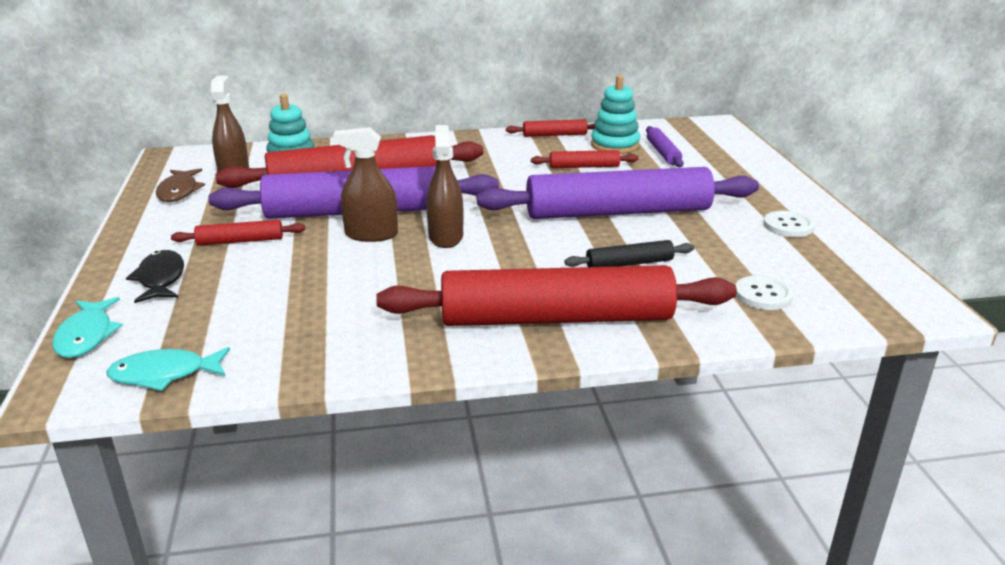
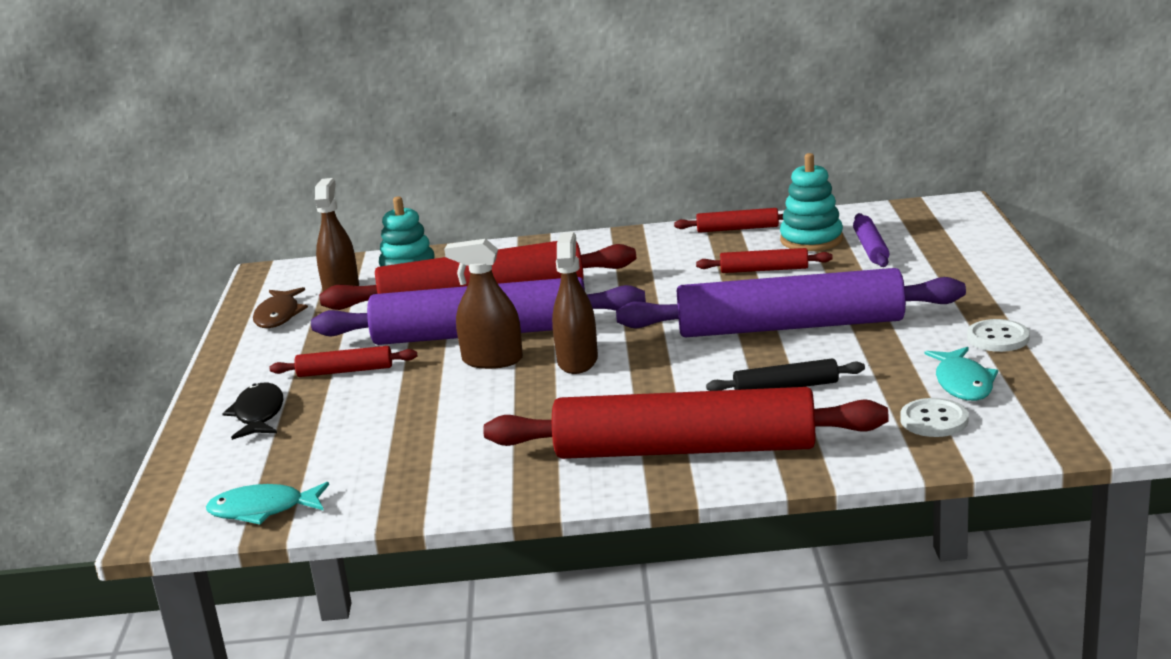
camera: 10 degrees right, 5 degrees down
turquoise fish [52,297,123,358] -> turquoise fish moved to [925,347,998,401]

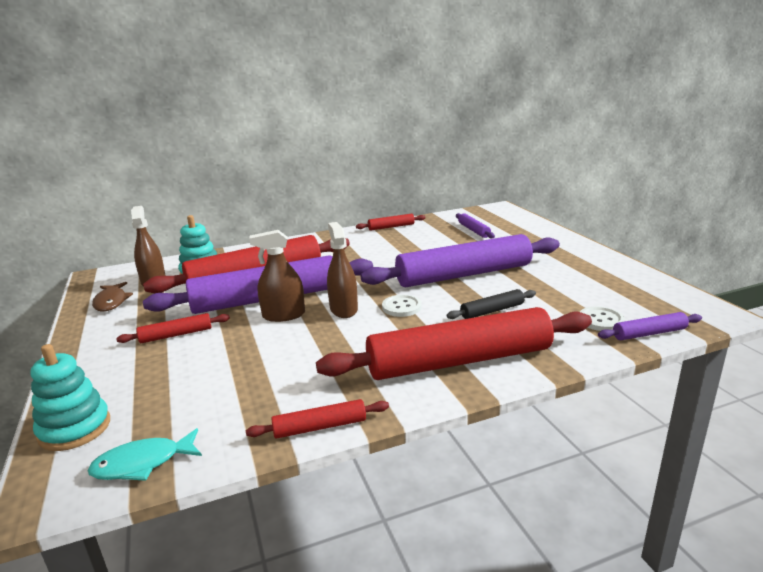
camera: 20 degrees left, 0 degrees up
black fish [222,383,283,440] -> none
red rolling pin [696,248,833,273] -> red rolling pin moved to [246,399,389,439]
turquoise stacking toy [780,153,843,251] -> turquoise stacking toy moved to [31,344,110,451]
turquoise fish [925,347,998,401] -> none
white button [967,319,1030,352] -> white button moved to [382,295,422,317]
none -> purple rolling pin [598,312,702,340]

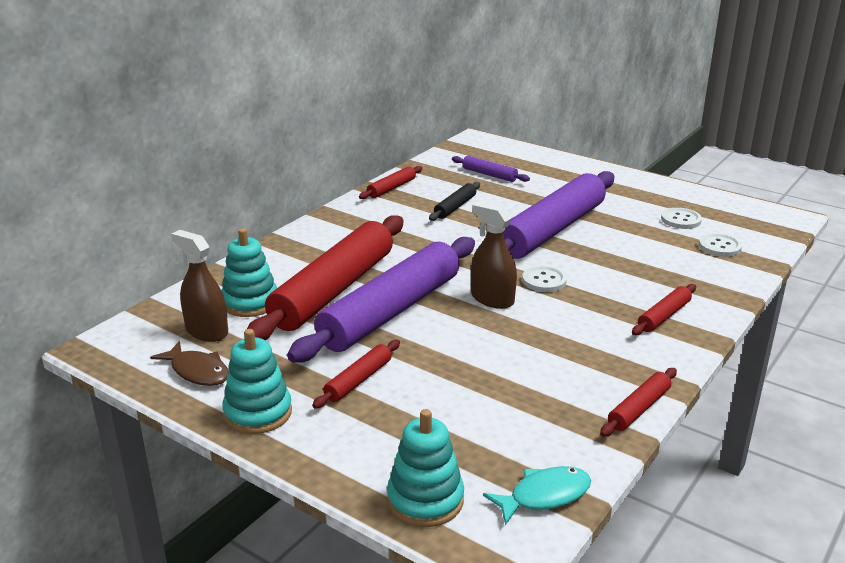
camera: 35 degrees left, 5 degrees up
turquoise fish [87,428,202,481] -> turquoise fish turned 150 degrees counterclockwise [483,466,591,525]
brown spray bottle [249,230,305,322] -> none
red rolling pin [316,307,592,380] -> red rolling pin [632,284,696,335], size x0.43
black rolling pin [446,289,536,319] -> black rolling pin moved to [429,182,480,221]
purple rolling pin [598,312,702,340] -> none
none -> turquoise stacking toy [222,329,292,434]
none -> white button [661,208,702,229]

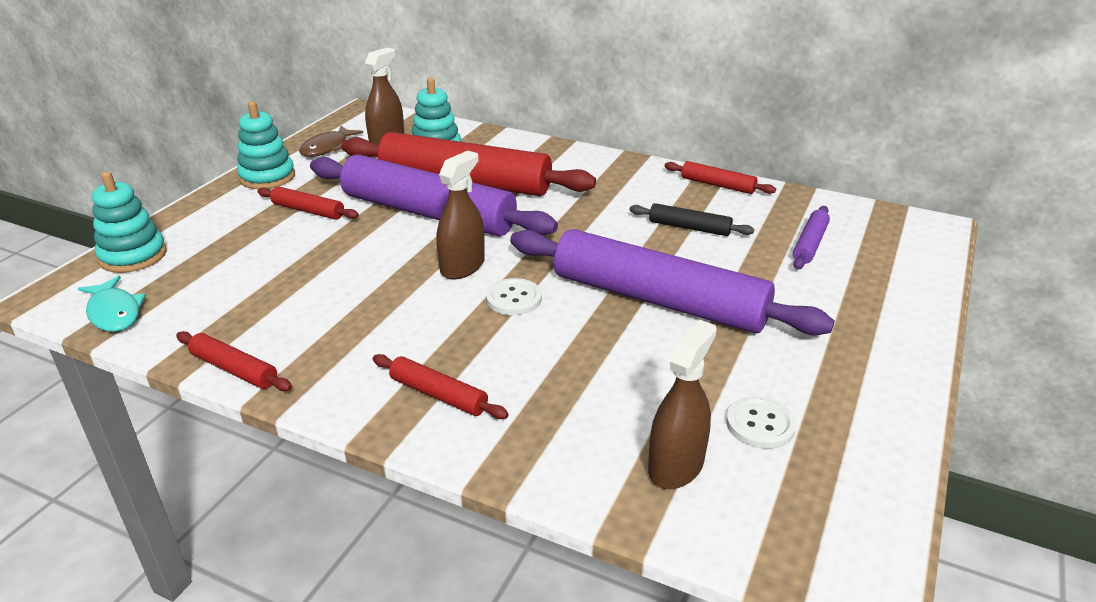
camera: 80 degrees right, 5 degrees up
white button [699,233,742,257] -> brown spray bottle [648,320,717,489]

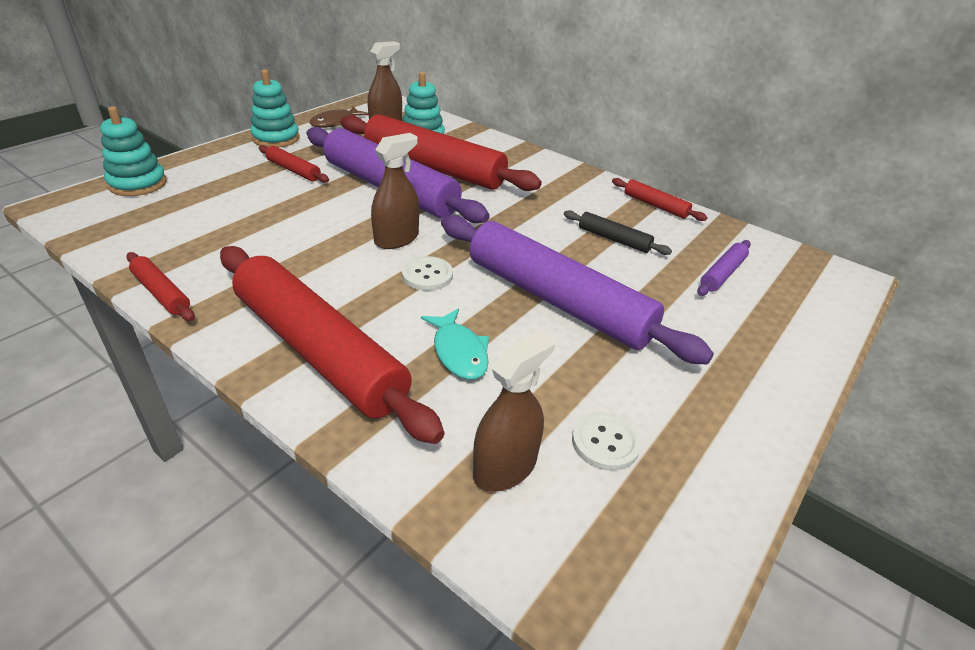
camera: 10 degrees right, 5 degrees up
turquoise fish [78,276,146,332] -> turquoise fish moved to [421,309,489,380]
red rolling pin [373,354,509,419] -> red rolling pin [220,246,445,444], size x2.34

